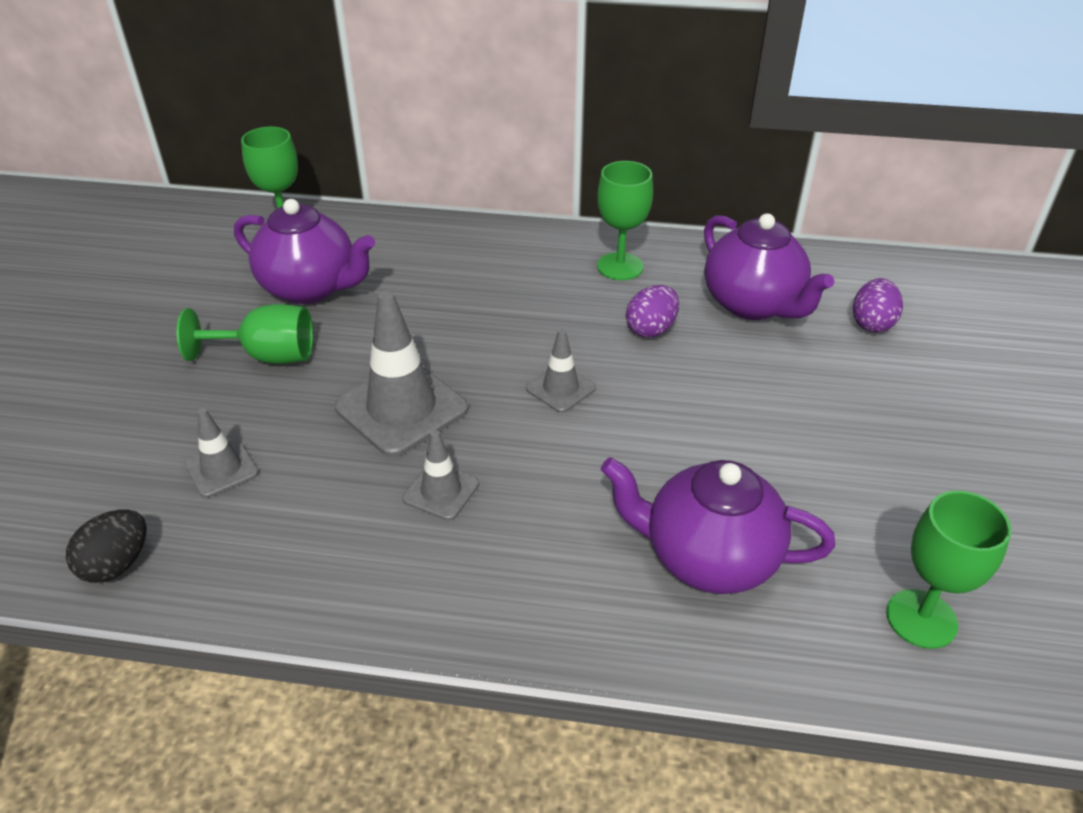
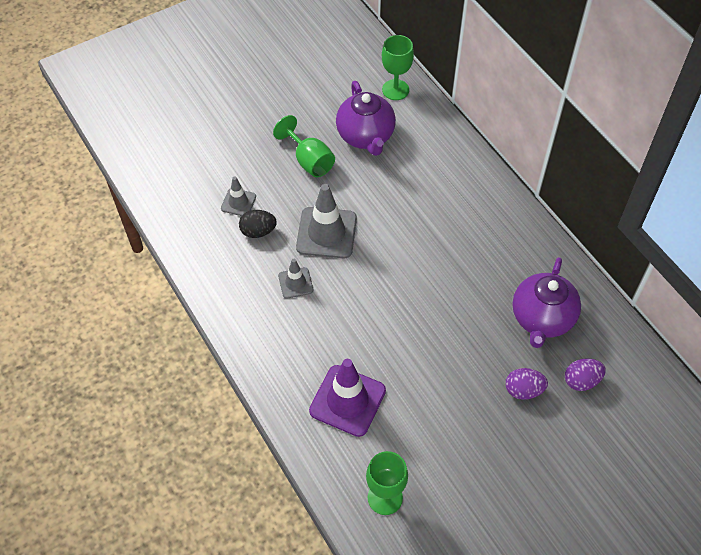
camera: 50 degrees right, 15 degrees up
black egg [66,509,147,583] -> black egg moved to [239,210,277,238]
grey traffic cone [526,329,596,413] -> none
green goblet [597,161,653,280] -> none
purple teapot [601,457,835,594] -> purple traffic cone [309,359,386,437]
purple egg [626,285,679,338] -> purple egg moved to [506,368,548,400]

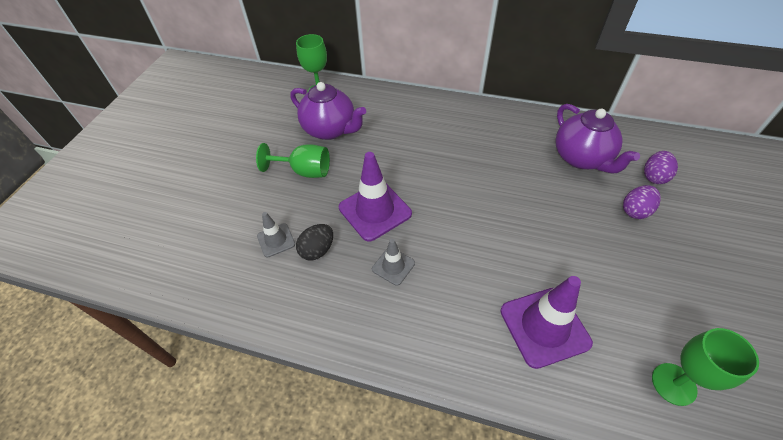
camera: 40 degrees left, 5 degrees down
grey traffic cone [296,184,357,259] -> purple traffic cone [339,152,412,241]

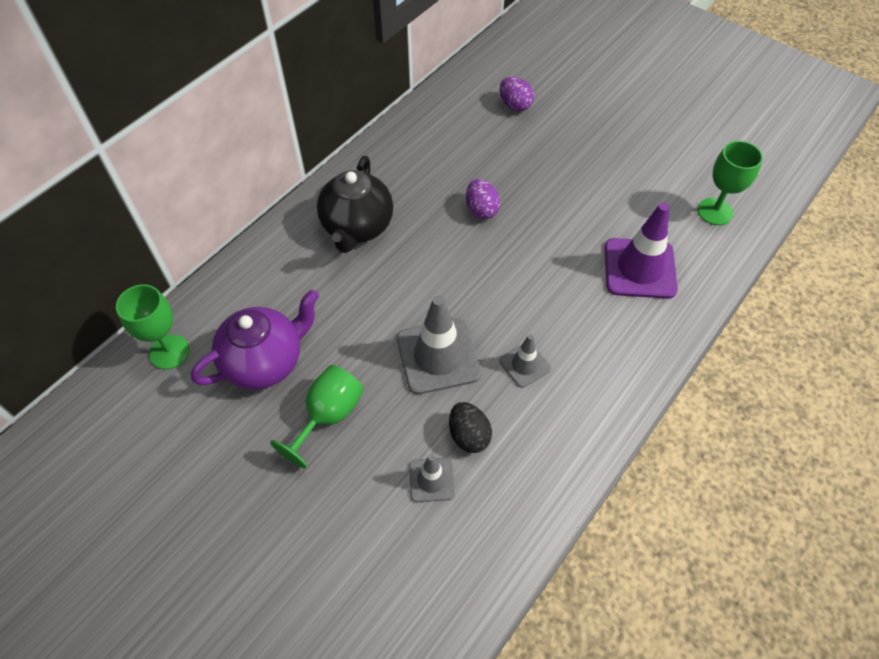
camera: 70 degrees left, 5 degrees up
purple traffic cone [339,152,412,241] -> grey traffic cone [397,295,482,394]
purple teapot [555,104,640,174] -> none
purple egg [623,185,661,219] -> purple egg moved to [466,179,500,219]
none -> black teapot [317,156,393,253]

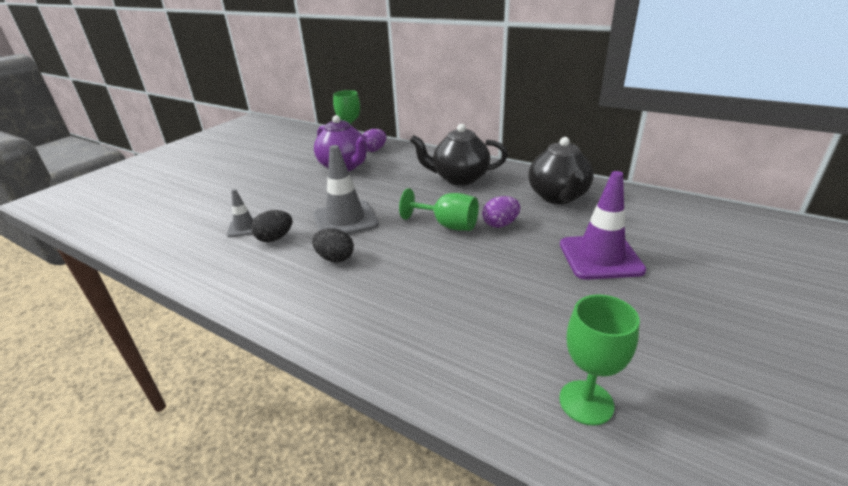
camera: 85 degrees right, 25 degrees down
green goblet [270,365,364,469] -> green goblet moved to [399,188,479,231]
grey traffic cone [499,334,551,388] -> black egg [312,228,354,263]
purple egg [500,77,534,112] -> purple egg moved to [363,129,386,152]
purple traffic cone [604,202,678,299] -> purple traffic cone moved to [560,171,646,280]
none -> black teapot [528,137,594,204]

